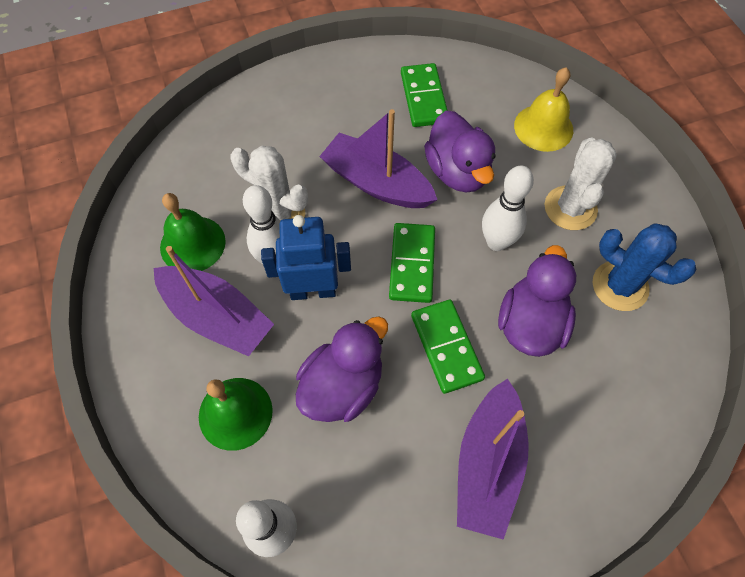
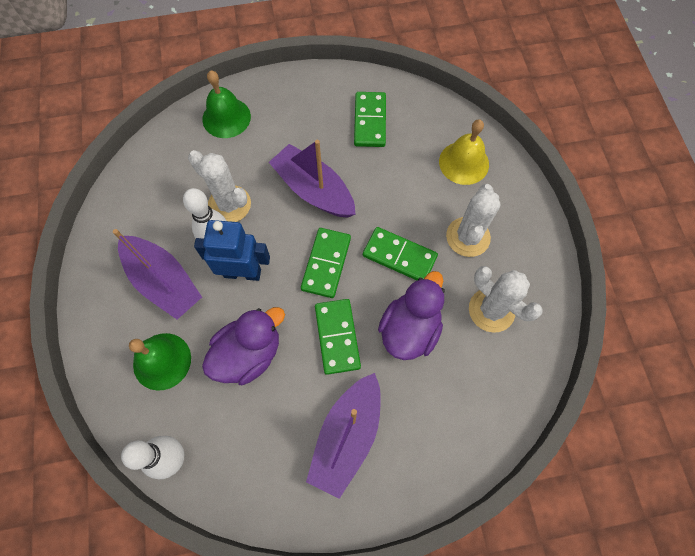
camera: 10 degrees right, 5 degrees up
green bell [160,193,226,271] -> green bell moved to [202,70,251,138]
purple duck [424,111,496,192] -> none
white bowling pin [482,165,534,251] -> green domino [363,227,438,280]
blue cactus [593,223,696,311] -> white cactus [469,266,543,333]

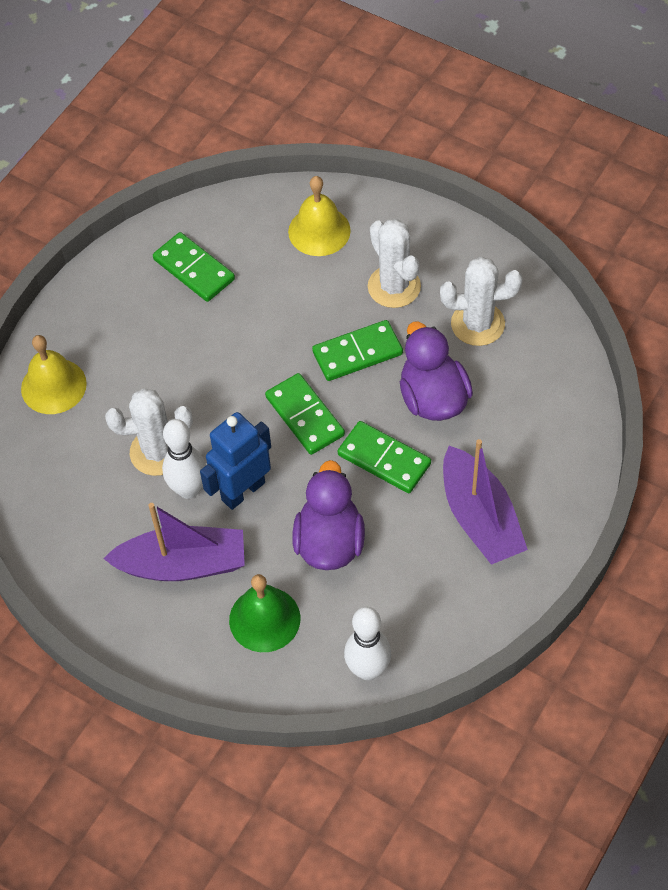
camera: 45 degrees left, 10 degrees down
green bell [202,70,251,138] -> yellow bell [21,335,87,414]
purple boat [269,140,356,218] -> none

